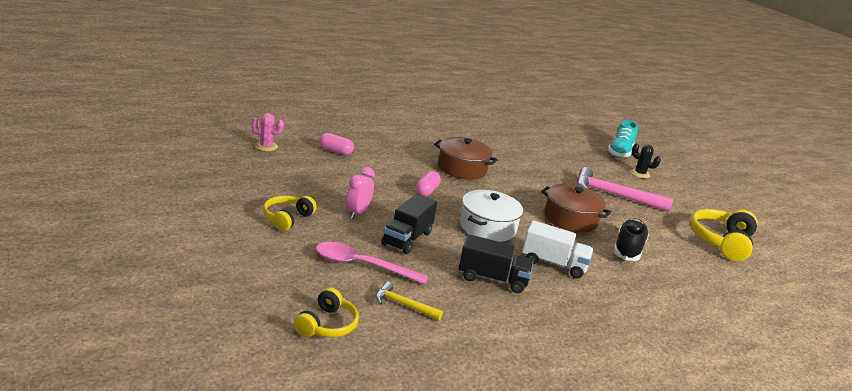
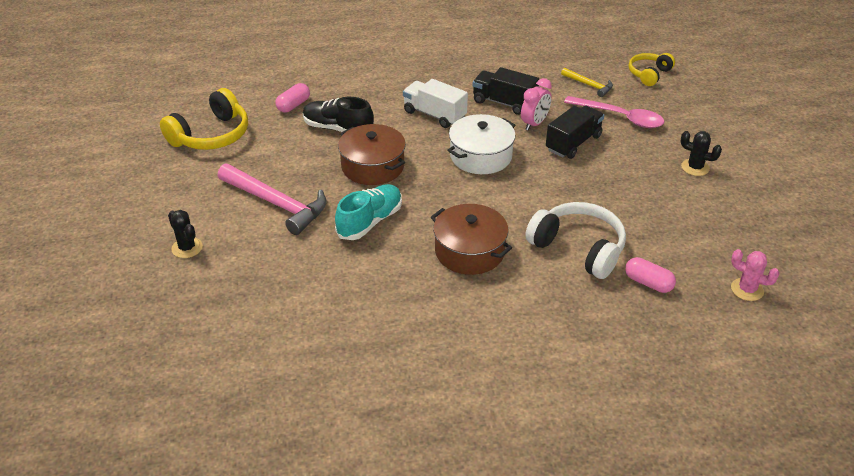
camera: 160 degrees left, 15 degrees up
yellow headphones [263,196,317,231] -> black cactus [681,131,722,176]
pink clock [346,167,375,219] -> pink clock moved to [521,78,552,130]
pink capsule [416,171,441,196] -> pink capsule moved to [275,83,310,113]
turquoise shoe [608,120,638,158] -> turquoise shoe moved to [335,184,402,240]
black shoe [613,219,649,261] -> black shoe turned 75 degrees clockwise [303,97,374,132]
none -> white headphones [525,202,626,279]

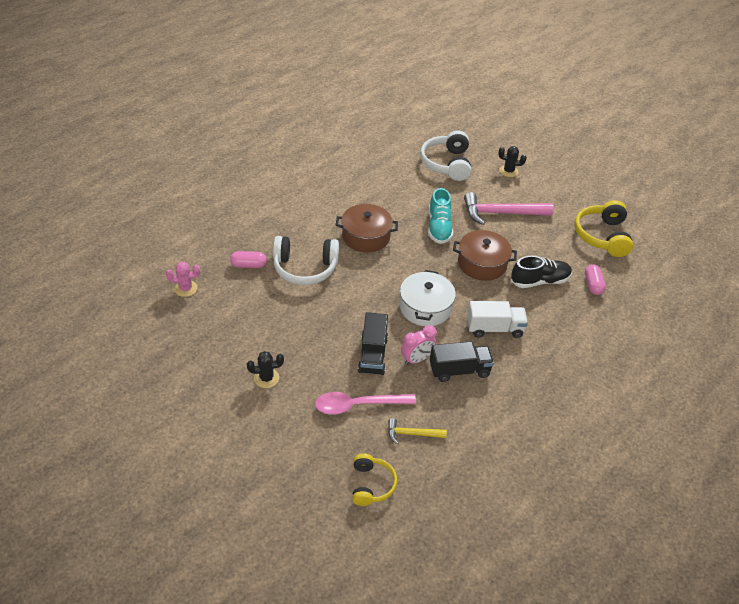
camera: 140 degrees right, 5 degrees up
pink clock [521,78,552,130] -> pink clock turned 120 degrees counterclockwise [401,325,437,365]
none -> white headphones [420,130,471,181]

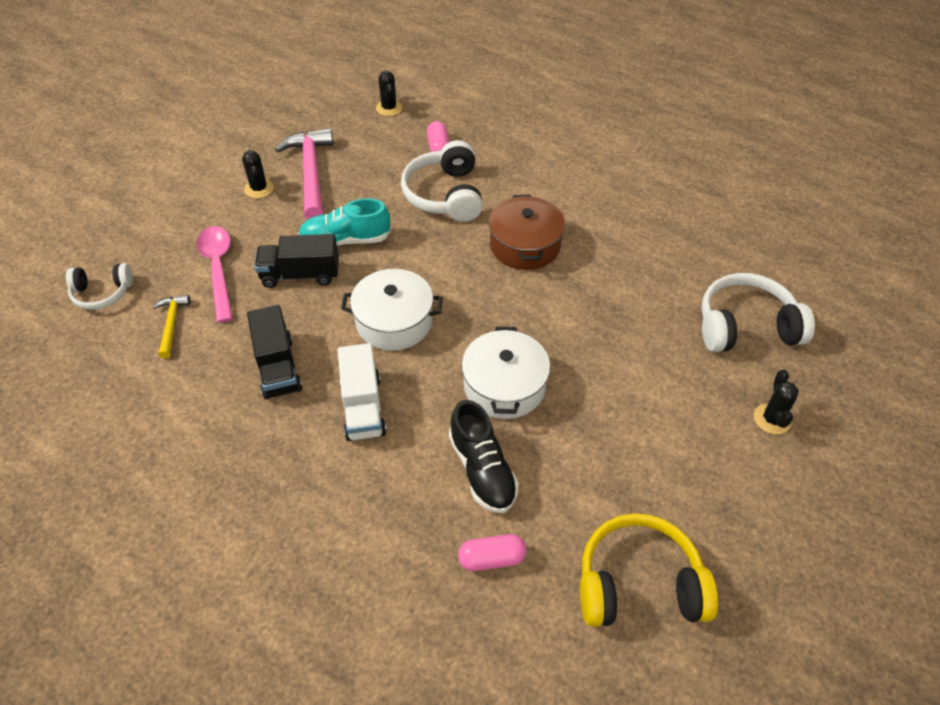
camera: 85 degrees right, 5 degrees up
pink cactus [166,262,200,297] -> black cactus [376,71,402,116]
yellow headphones [352,453,397,506] -> white headphones [66,263,133,310]
pink clock [401,325,437,365] -> none
turquoise shoe [428,188,453,244] -> turquoise shoe moved to [298,198,391,246]
brown pot [453,230,517,281] -> white pot [461,327,550,419]
pink hammer [464,192,554,225] -> pink hammer moved to [275,128,333,220]

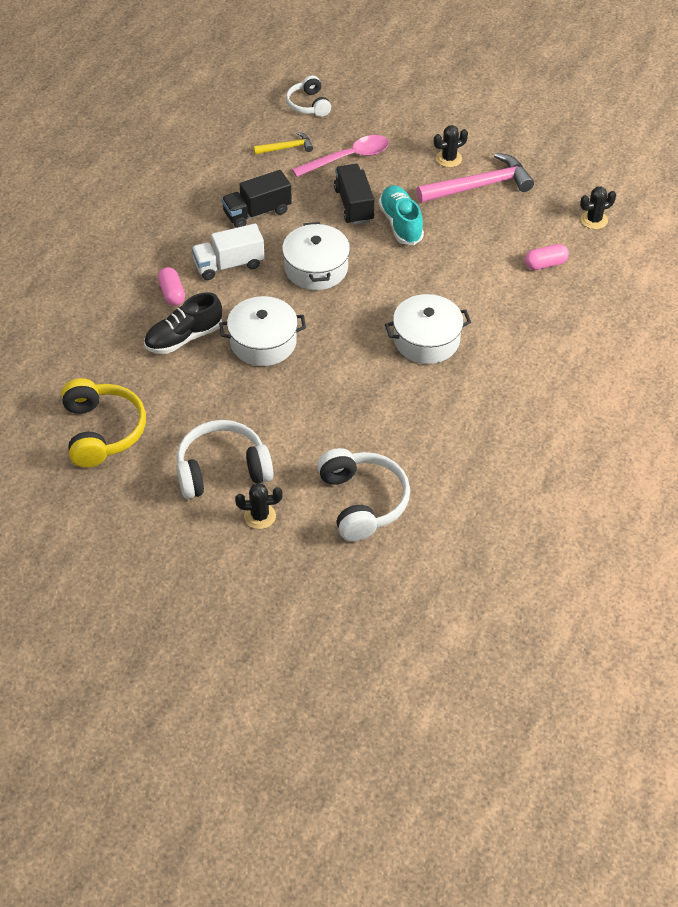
camera: 80 degrees right, 0 degrees up
white headphones [401,140,483,222] -> white headphones moved to [177,420,274,499]
pink capsule [458,534,527,571] -> pink capsule moved to [158,267,185,306]
brown pot [489,194,565,270] -> white pot [385,294,471,364]

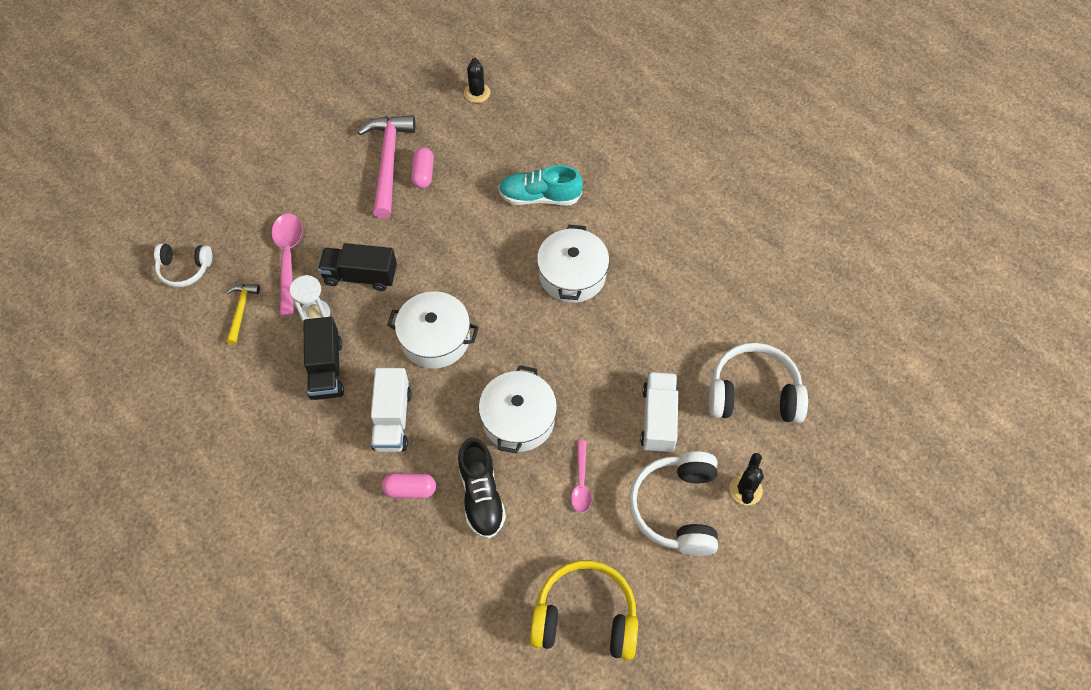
camera: 70 degrees left, 10 degrees up
turquoise shoe [379,185,424,245] -> turquoise shoe moved to [498,165,583,205]
black cactus [434,125,468,167] -> none
pink capsule [525,244,569,270] -> pink capsule moved to [411,147,434,189]
none -> white hourglass [290,275,330,321]
none -> pink spoon [571,440,592,513]
none -> white truck [640,372,678,453]

